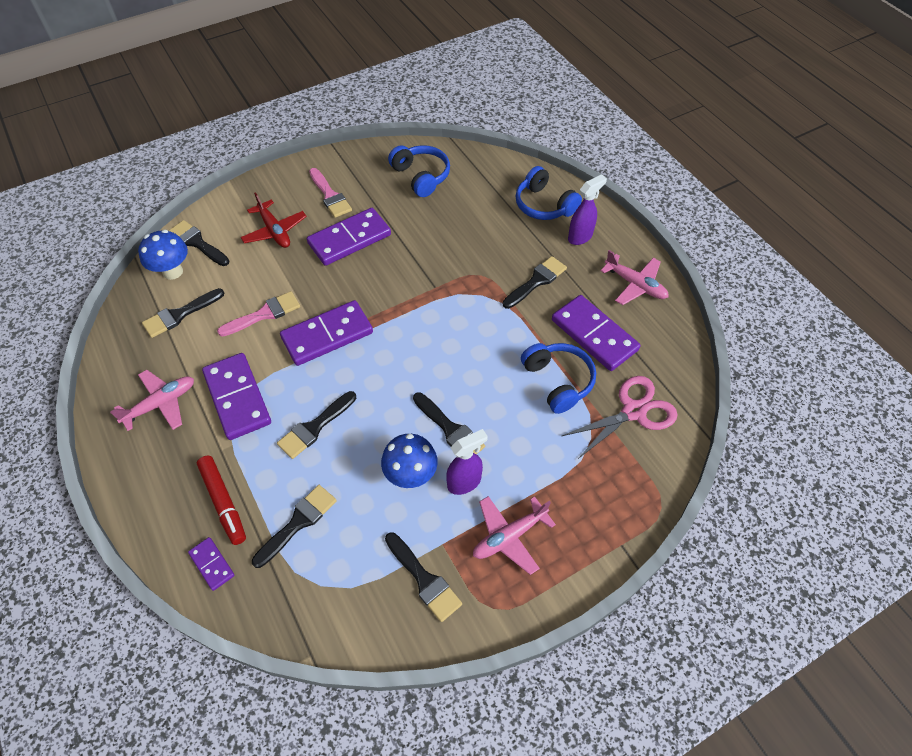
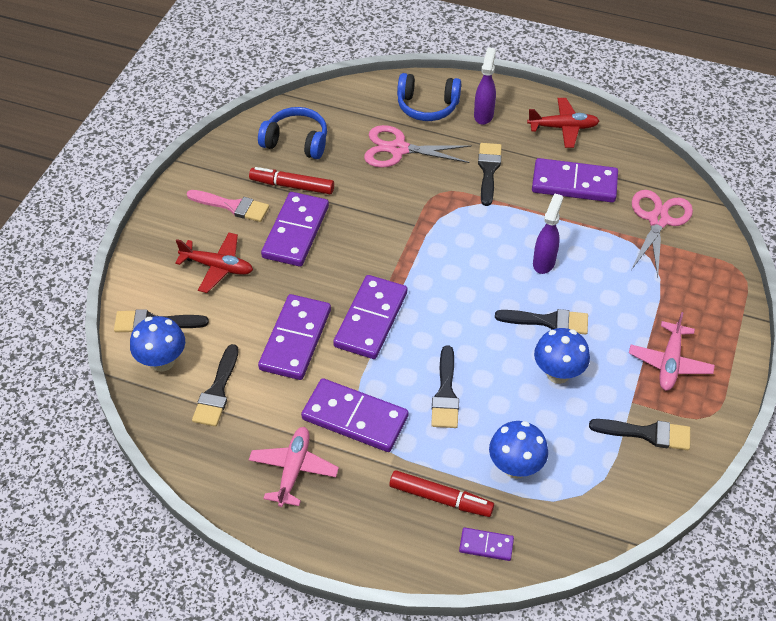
camera: 40 degrees left, 5 degrees down
pink brush [217,291,300,337] -> purple domino [258,294,331,380]
black brush [252,485,337,568] -> blue mushroom [489,421,548,479]
purple spray bottle [446,429,488,495] -> purple spray bottle moved to [533,193,563,274]
blue headphones [521,343,596,414] -> none
pink plane [601,250,669,305] -> red plane [527,98,599,148]
none -> red marker [249,167,334,194]
none -> pink scissors [364,125,472,168]

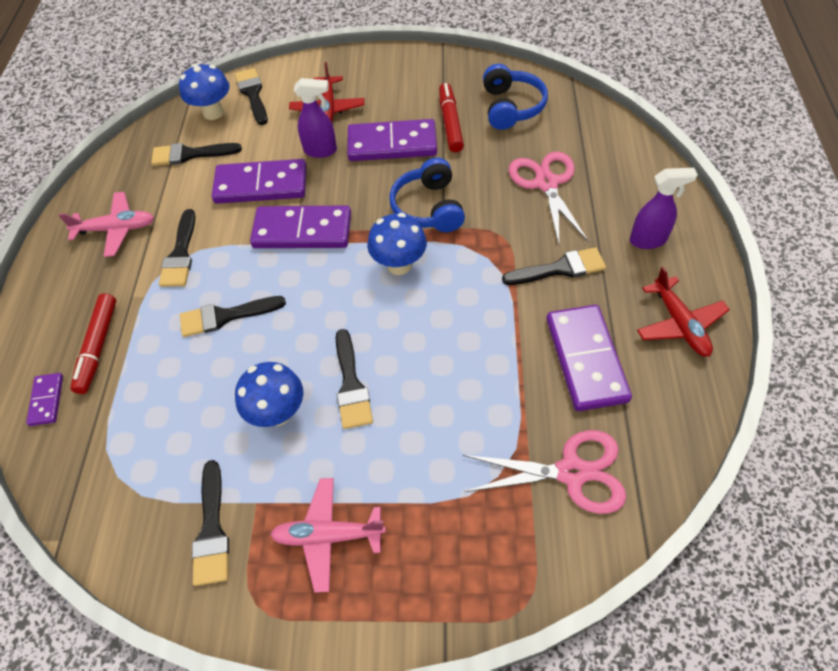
camera: 75 degrees right, 5 degrees up
pink brush [186,190,269,222] -> none
purple domino [301,378,408,452] -> black brush [159,209,196,287]
blue headphones [397,73,461,121] -> blue headphones moved to [389,158,465,232]
blue mushroom [489,421,548,479] -> blue mushroom moved to [367,213,427,275]
purple spray bottle [533,193,563,274] -> purple spray bottle moved to [294,78,337,158]

